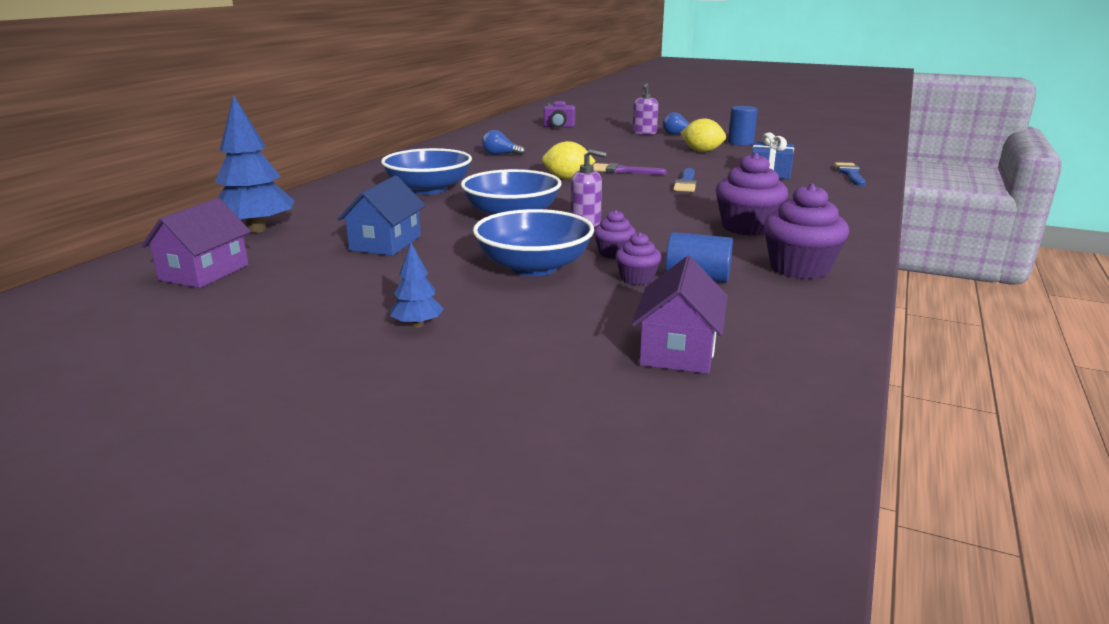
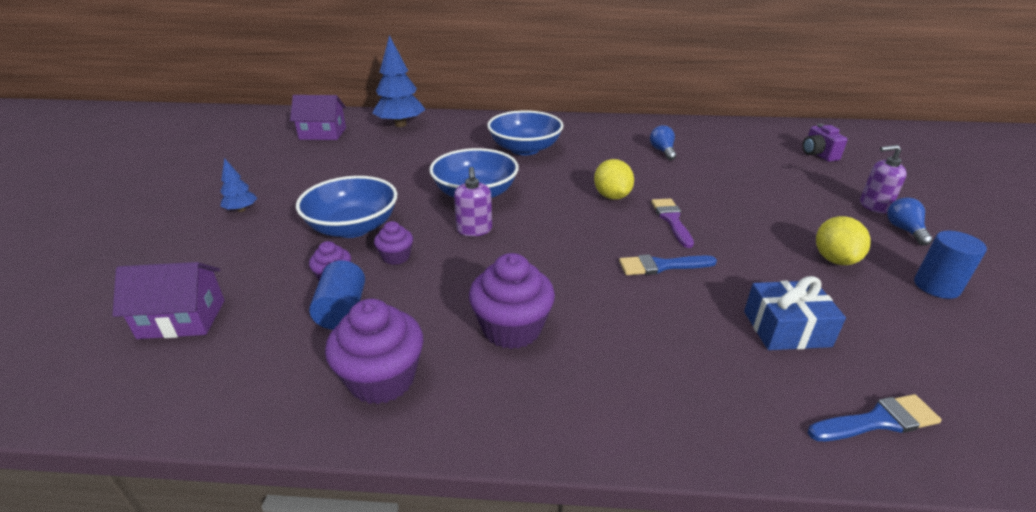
camera: 70 degrees right, 10 degrees up
blue house [338,176,426,256] -> none

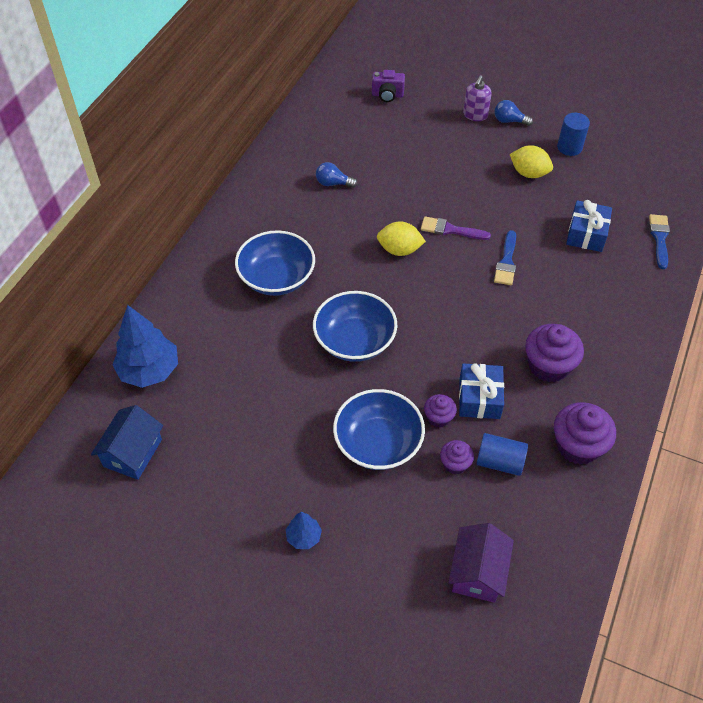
camera: 70 degrees left, 20 degrees up
purple house [290,95,346,140] -> blue house [91,405,163,480]
purple soap dispenser [454,167,492,236] -> none
none -> blue gift [459,363,504,419]

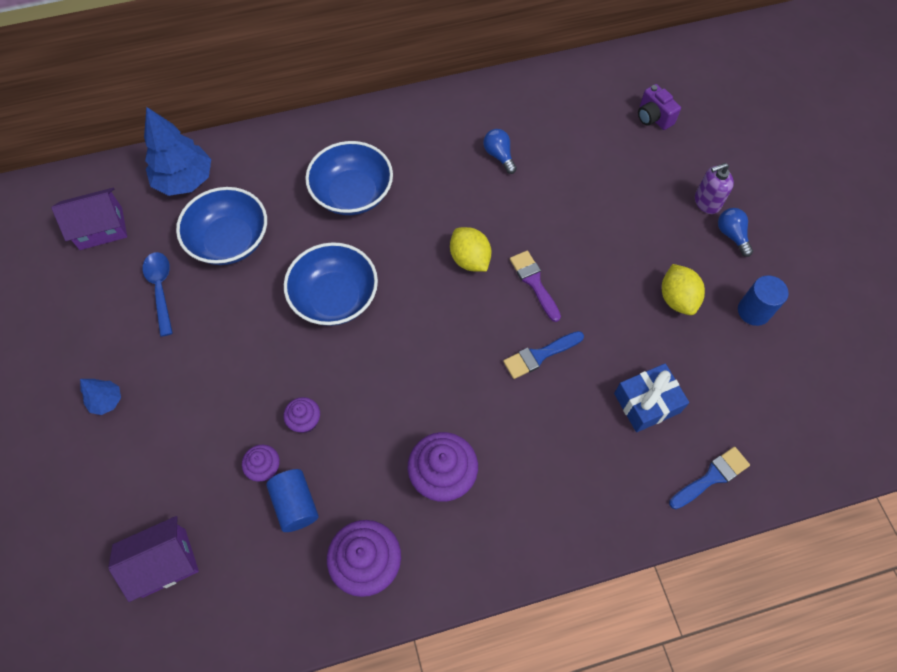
camera: 50 degrees right, 10 degrees up
blue house [91,405,163,480] -> purple house [51,188,127,250]
blue bowl [333,389,425,470] -> blue bowl moved to [176,187,267,265]
blue gift [459,363,504,419] -> none
none -> blue spoon [143,252,173,337]

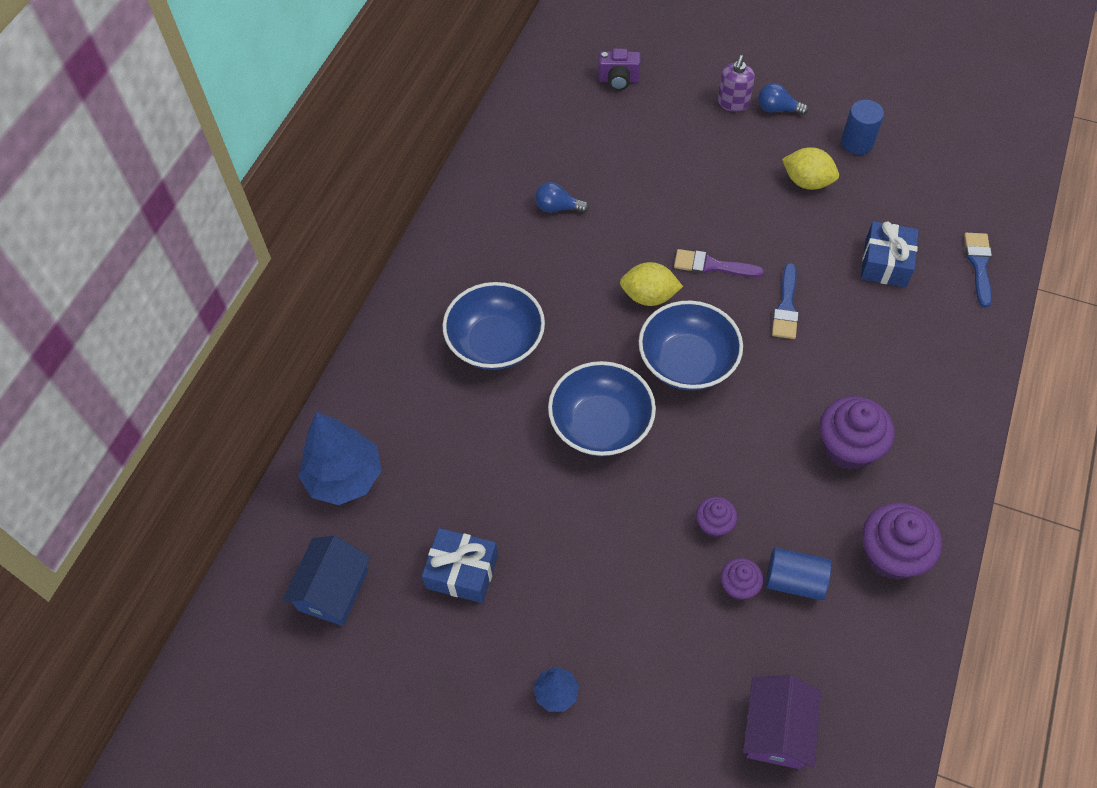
camera: 50 degrees left, 5 degrees down
purple house [51,188,127,250] -> blue house [282,536,370,626]
blue spoon [143,252,173,337] -> blue gift [422,528,498,603]
blue bowl [176,187,267,265] -> blue bowl moved to [639,301,743,391]

